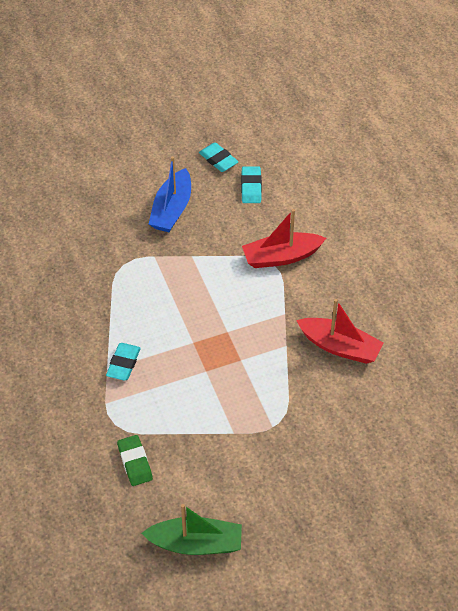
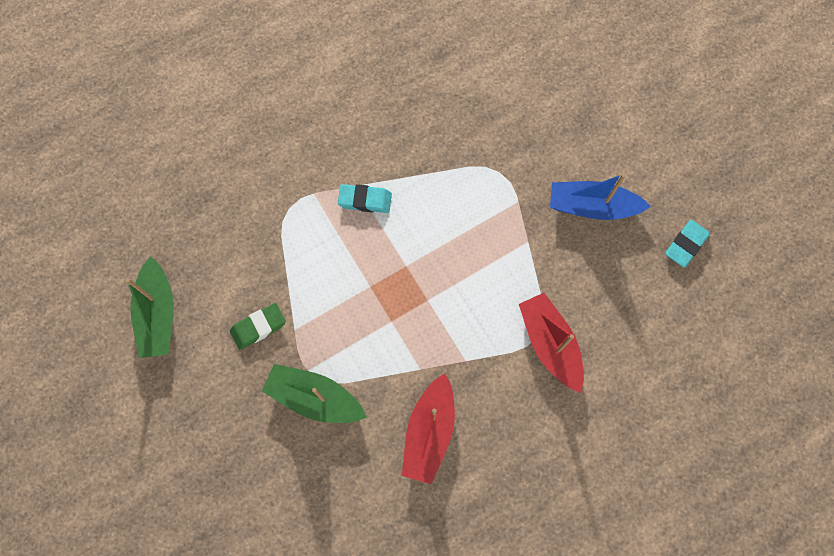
camera: 80 degrees right, 20 degrees up
green eraser [117,435,153,486] -> green eraser moved to [230,303,286,350]
turquoise eraser [241,166,262,203] -> none
none -> green boat [262,364,367,423]

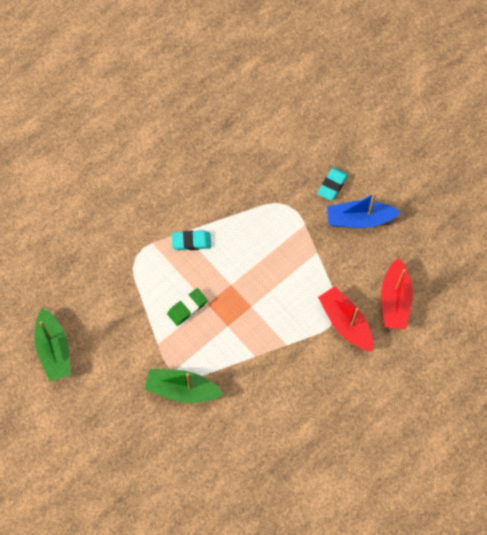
camera: 10 degrees left, 5 degrees down
green eraser [230,303,286,350] -> green eraser moved to [167,288,208,326]
red boat [402,374,455,484] -> red boat moved to [381,257,413,329]
turquoise eraser [665,220,710,268] -> turquoise eraser moved to [317,168,348,201]

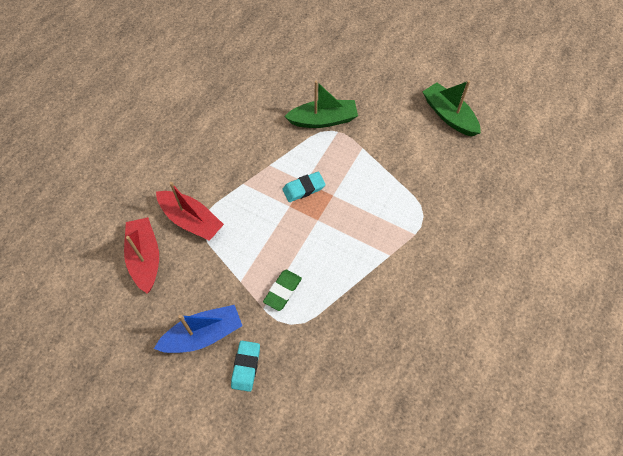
camera: 160 degrees right, 5 degrees down
green eraser [167,288,208,326] -> green eraser moved to [263,270,302,311]
turquoise eraser [172,231,211,250] -> turquoise eraser moved to [282,172,326,202]

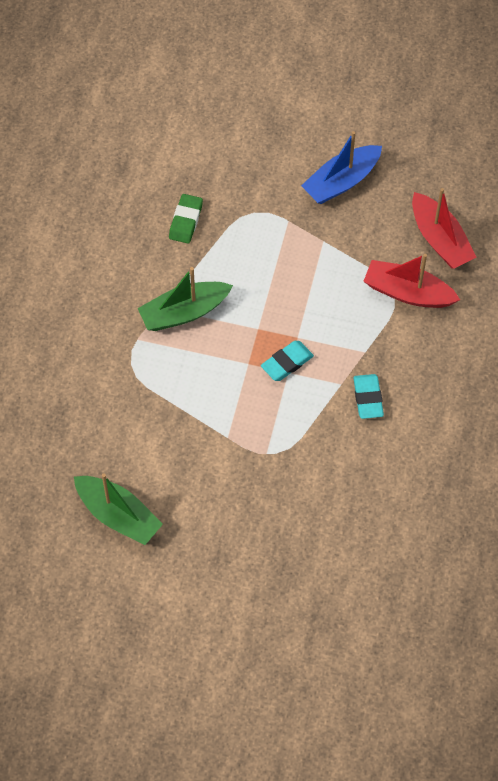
camera: 165 degrees right, 0 degrees up
turquoise eraser [231,341,260,392] -> turquoise eraser moved to [353,374,384,419]
green eraser [263,270,302,311] -> green eraser moved to [169,194,203,243]
green boat [284,81,358,128] -> green boat moved to [138,267,233,331]

